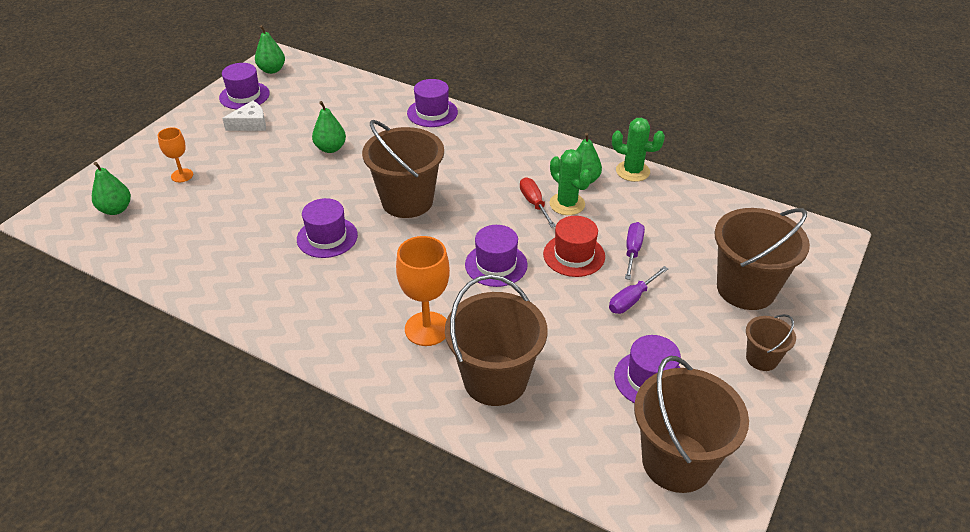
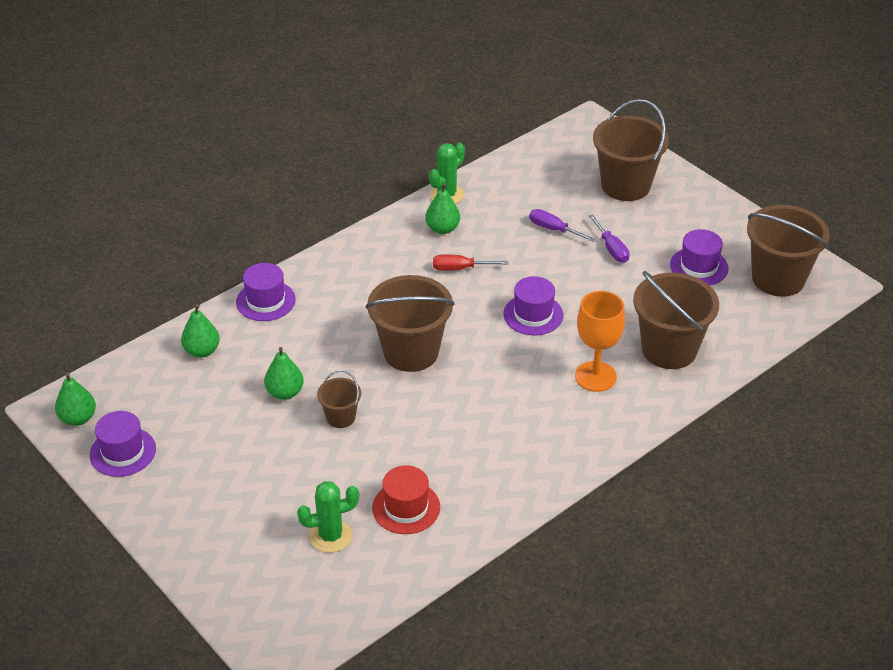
camera: 70 degrees left, 0 degrees up
green pear [92,162,131,215] -> green pear moved to [181,304,220,358]
orange goblet [158,127,193,182] -> none
white cheese [222,101,266,131] -> none
purple hat [297,198,358,258] -> none
red hat [543,216,605,277] -> red hat moved to [372,465,440,534]
green cactus [550,149,591,215] -> green cactus moved to [297,481,359,553]
brown bucket [746,314,796,371] -> brown bucket moved to [317,370,361,428]

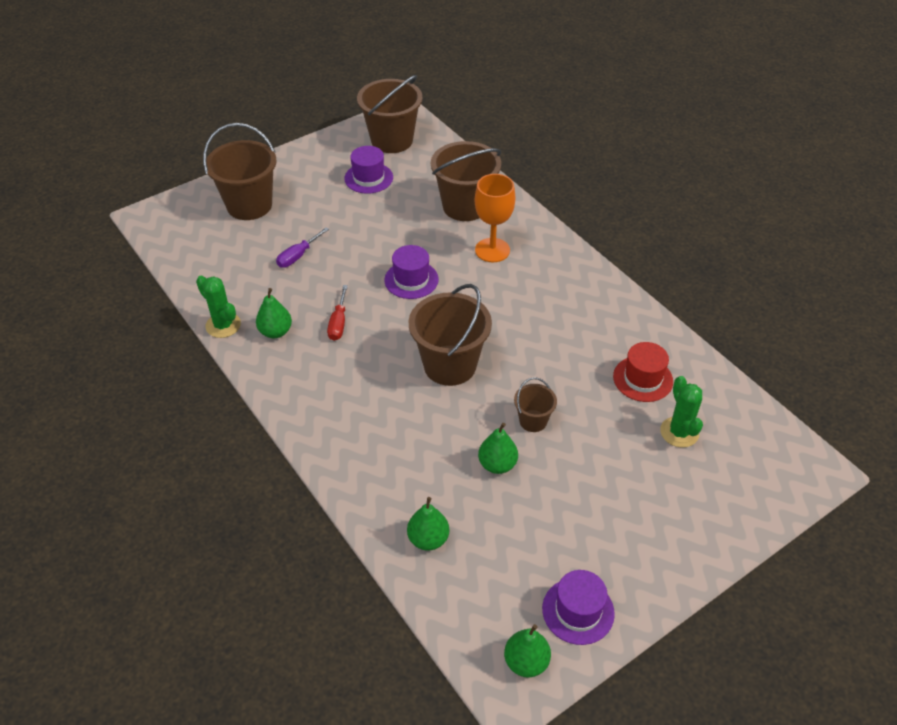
camera: 85 degrees left, 5 degrees up
purple hat [236,263,296,321] -> none
purple screwdriver [589,214,630,263] -> none

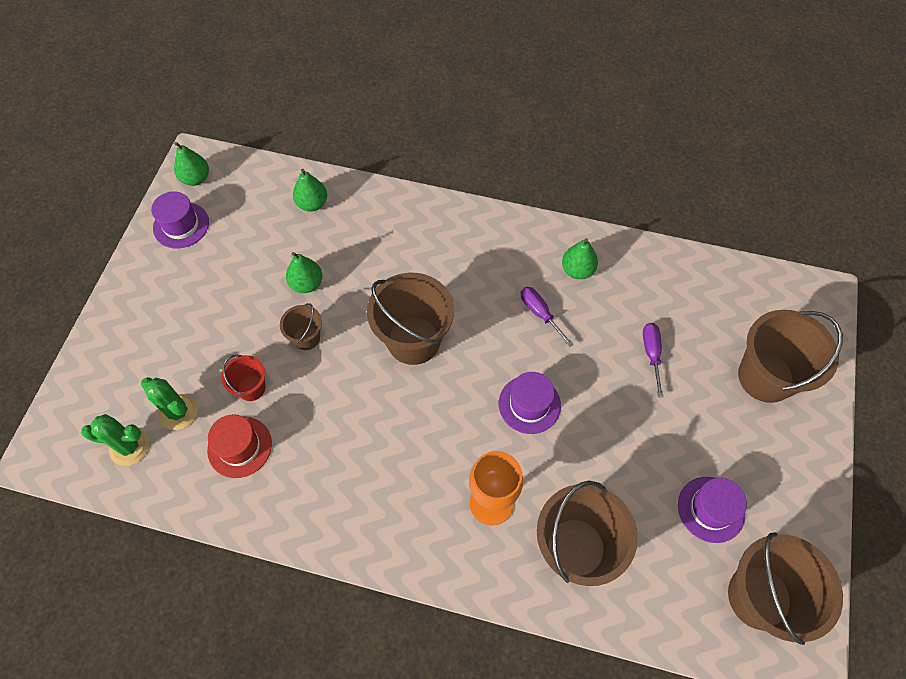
camera: 140 degrees right, 15 degrees up
green cactus [196,275,241,338] -> green cactus moved to [81,414,149,466]
red screwdriver [327,285,348,341] -> purple screwdriver [521,287,574,347]
none -> red bucket [221,355,266,401]

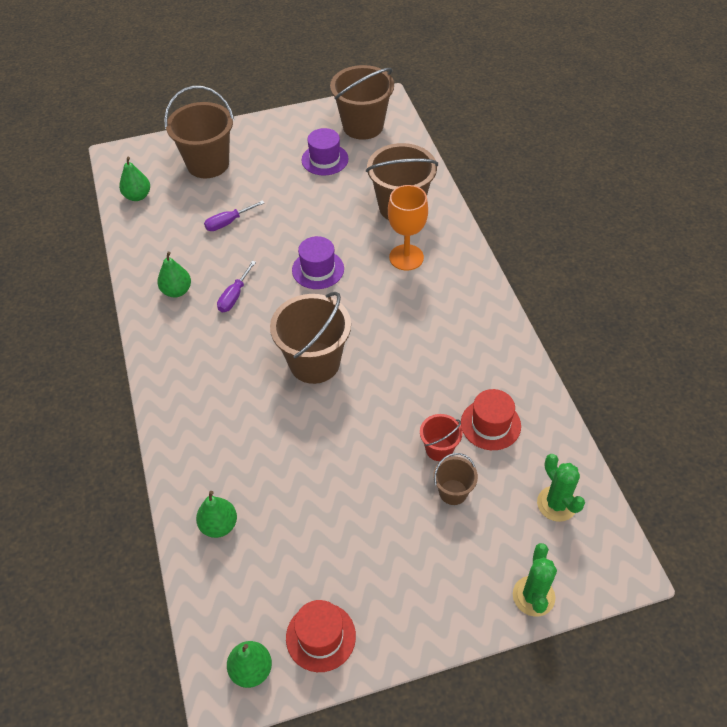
camera: 120 degrees left, 10 degrees down
green cactus [141,377,198,430] -> green cactus moved to [513,543,557,617]
purple hat [151,191,209,249] -> red hat [286,600,356,672]
brown bucket [280,303,322,350] -> brown bucket moved to [433,453,478,505]
green pear [286,252,322,293] -> green pear moved to [119,156,150,201]

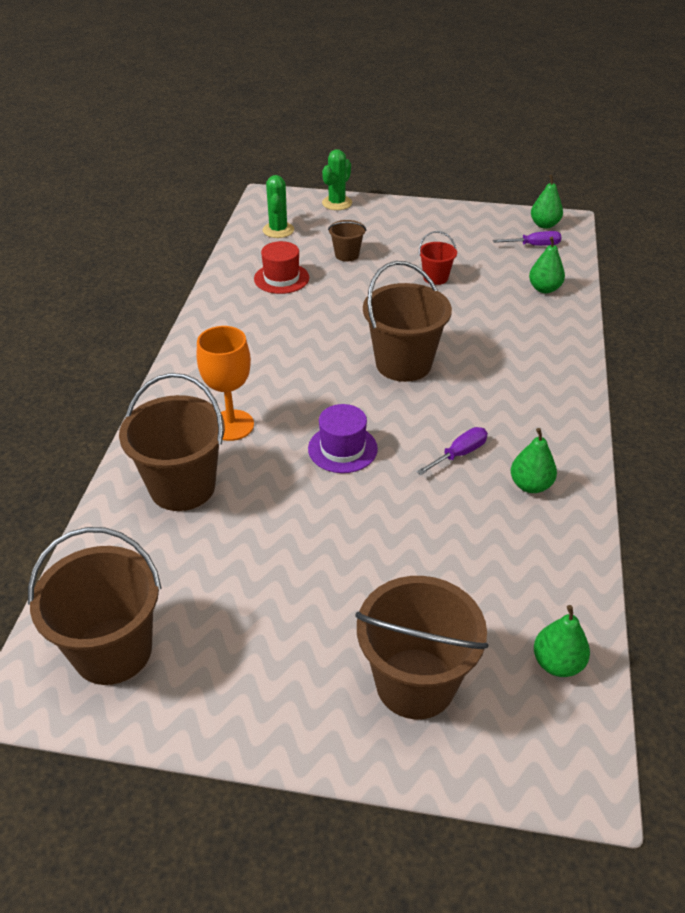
camera: 155 degrees left, 10 degrees down
purple screwdriver [204,200,264,231] -> purple screwdriver moved to [493,231,562,246]
red hat [286,600,356,672] -> none
purple hat [302,128,349,176] -> none
red bucket [420,414,463,461] -> red bucket moved to [419,231,457,285]

